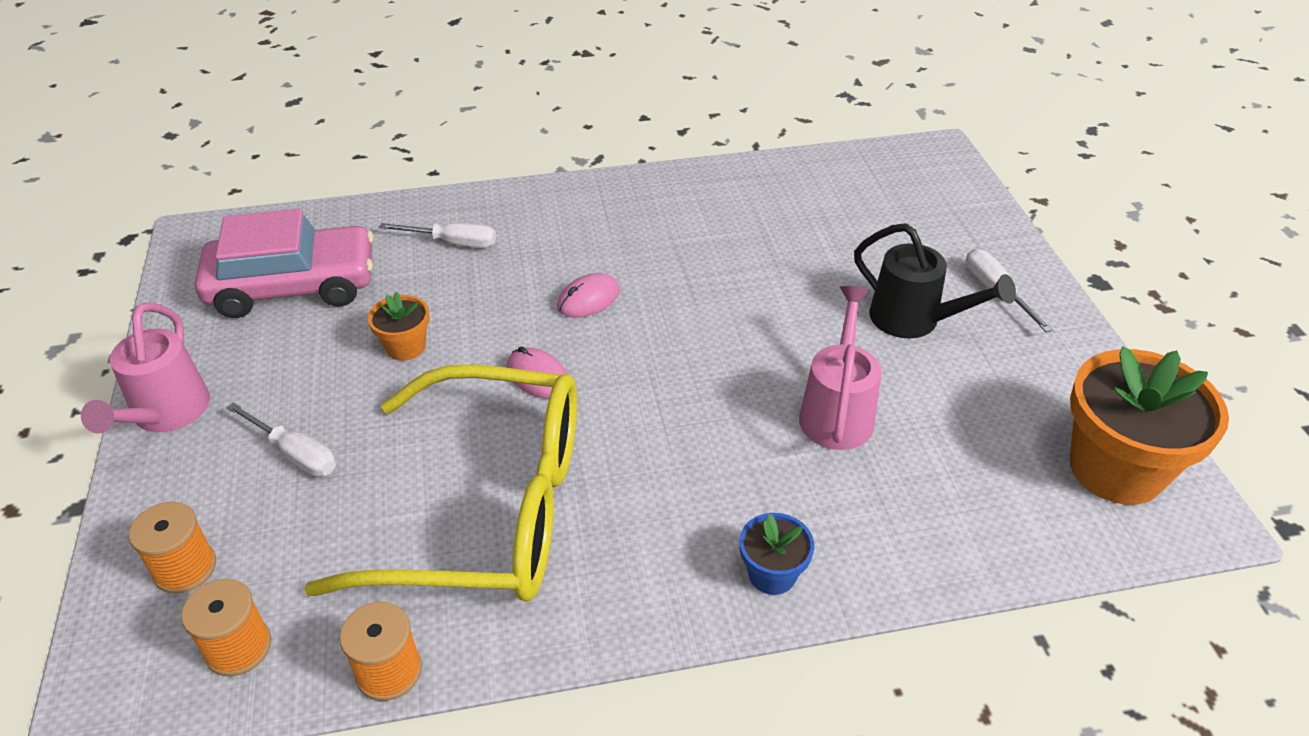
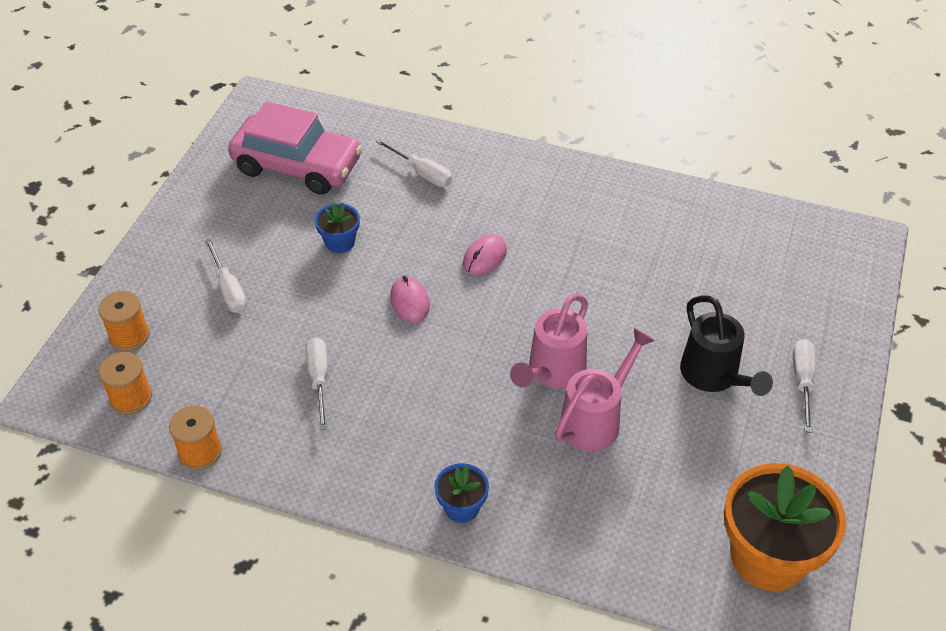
camera: 30 degrees right, 5 degrees up
pink watering can [81,303,210,433] -> pink watering can moved to [510,294,588,388]
yellow glasses [304,364,577,601] -> white screwdriver [306,337,328,430]
orange flower pot [368,292,430,361] -> blue flower pot [315,202,360,253]
pink mouse [557,273,620,318] -> pink mouse turned 45 degrees counterclockwise [463,234,507,275]

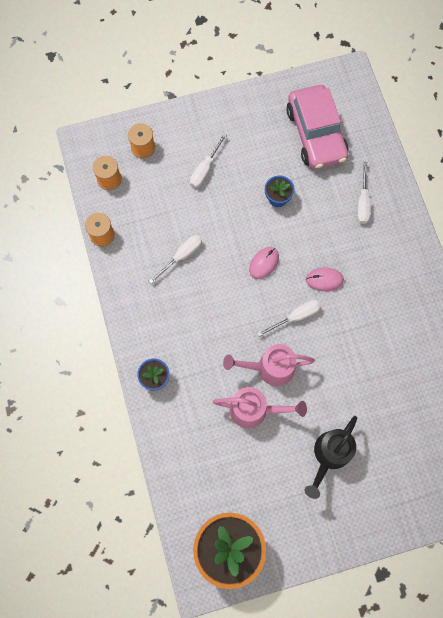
camera: 55 degrees right, 25 degrees up
white screwdriver [793,339,816,433] -> white screwdriver moved to [257,300,321,337]

